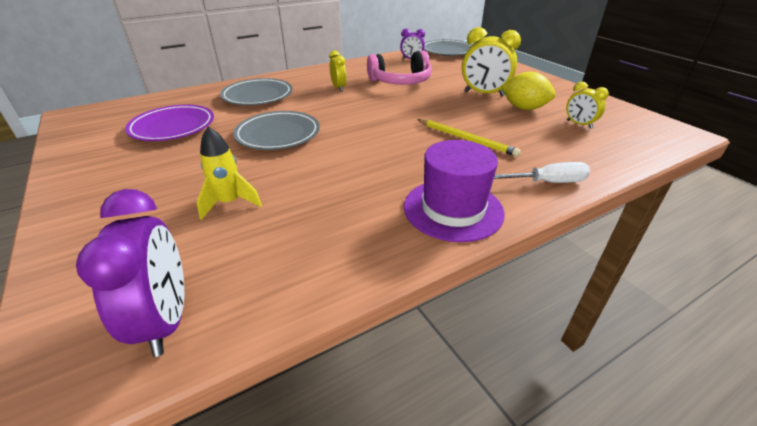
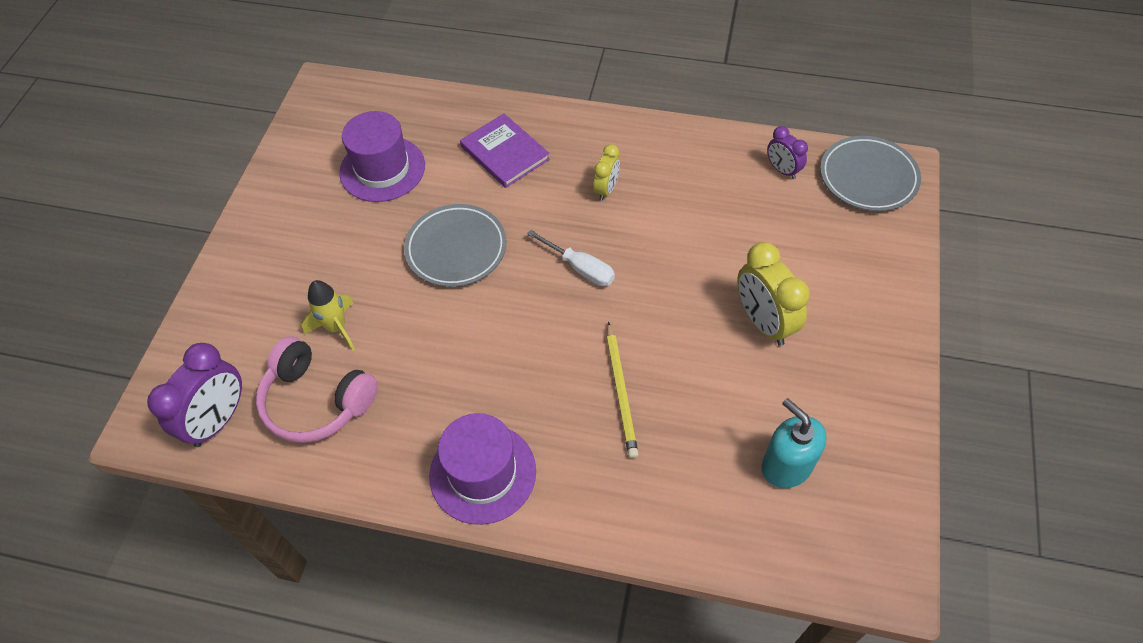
camera: 45 degrees right, 20 degrees up
purple plate [125,105,214,141] -> purple hat [339,111,425,202]
grey plate [220,78,292,105] -> purple book [460,113,550,188]
pink headphones [367,50,432,85] -> pink headphones moved to [256,336,378,443]
white screwdriver [494,162,590,183] -> white screwdriver moved to [527,230,615,286]
yellow lemon [501,72,556,110] -> none
yellow clock [566,82,609,129] -> turquoise soap dispenser [761,398,827,488]

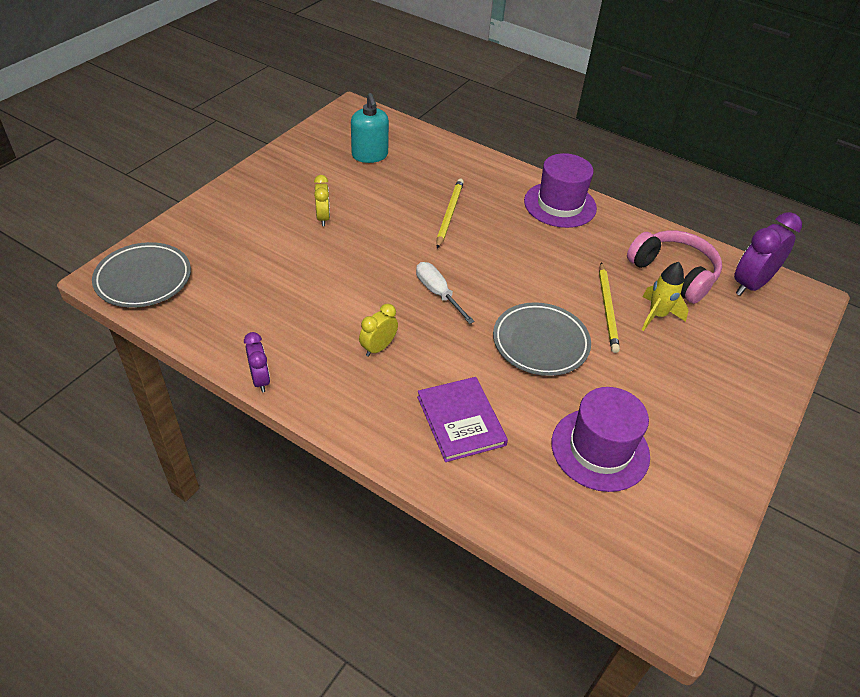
camera: 165 degrees left, 10 degrees down
yellow clock [737,242,810,346] -> yellow clock [314,175,330,226], size x0.57
purple clock [767,126,808,179] -> purple clock moved to [244,332,270,392]
none -> yellow pencil [599,262,620,353]

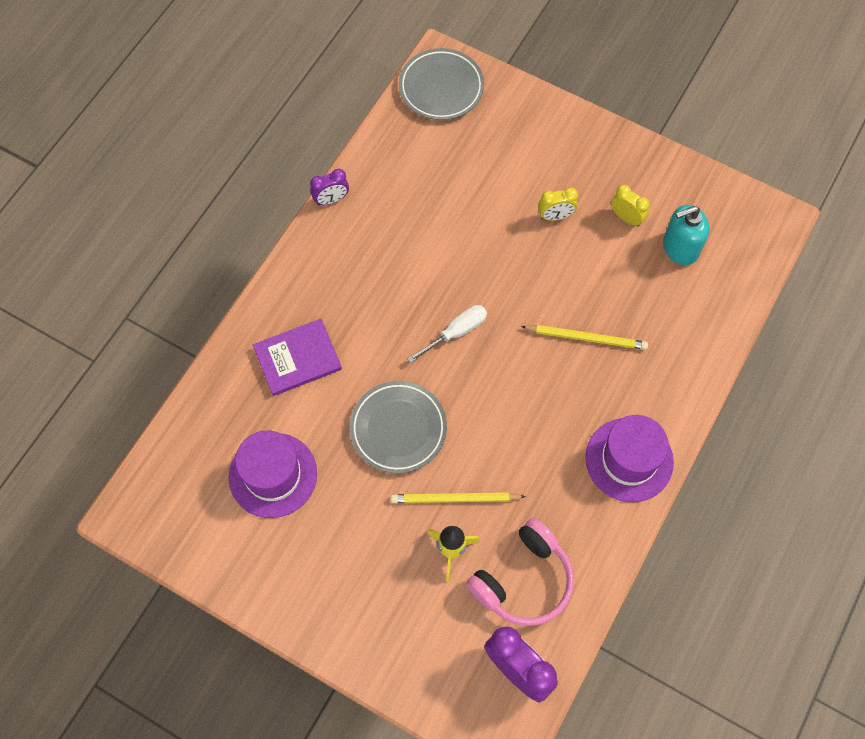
camera: 90 degrees right, 20 degrees up
yellow clock [359,304,398,357] -> yellow clock moved to [611,185,650,227]

